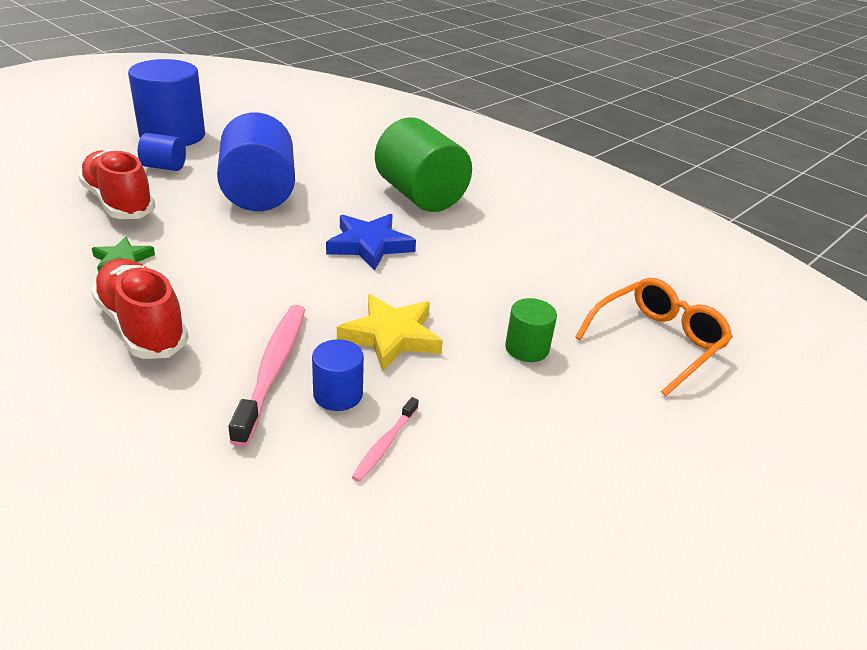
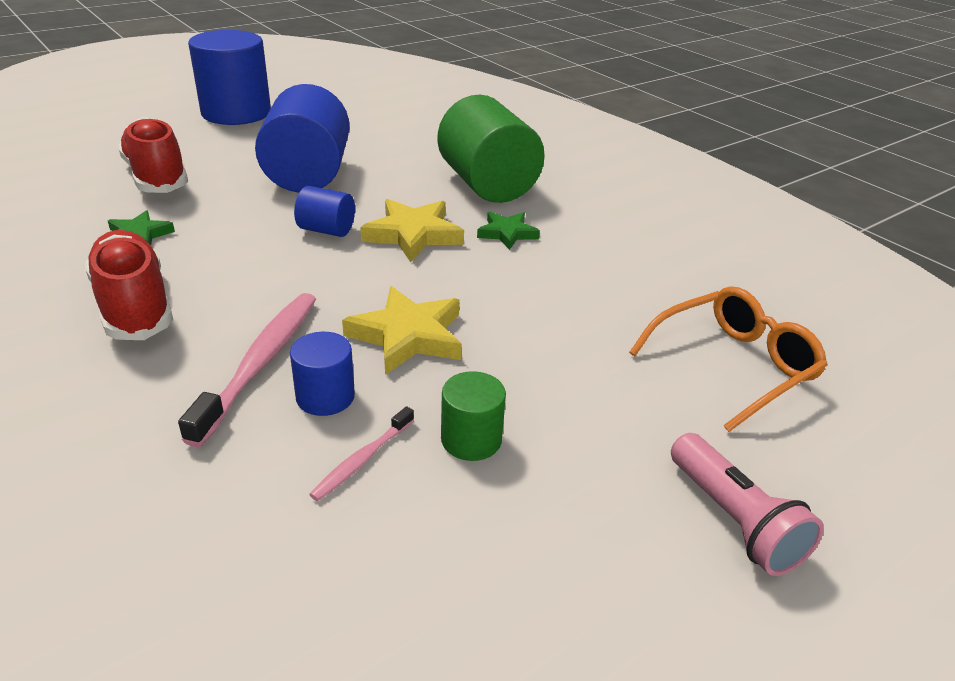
camera: 10 degrees right, 0 degrees up
blue cylinder [138,133,186,171] -> blue cylinder moved to [294,186,355,237]
blue star [326,214,416,271] -> yellow star [360,199,464,262]
green cylinder [505,298,557,362] -> green cylinder moved to [441,371,506,461]
none -> green star [477,212,540,250]
none -> pink flashlight [671,433,824,576]

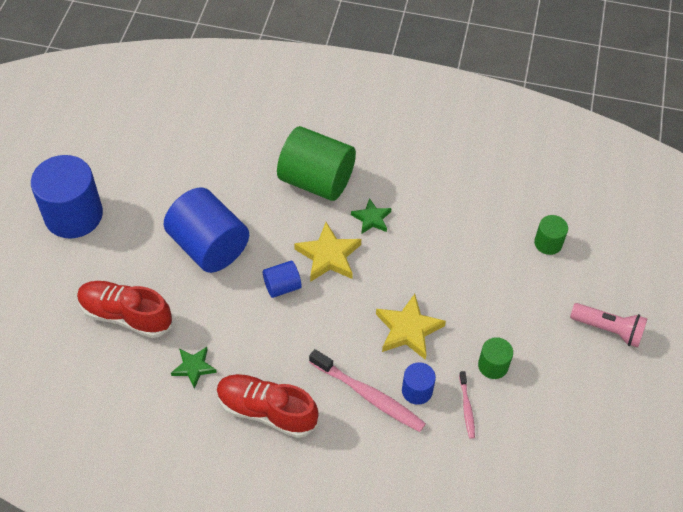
camera: 40 degrees left, 20 degrees up
pink toothbrush [178,293,316,447] -> pink toothbrush turned 150 degrees clockwise [309,349,426,432]
orange glasses [629,286,828,432] -> green cylinder [534,215,568,255]

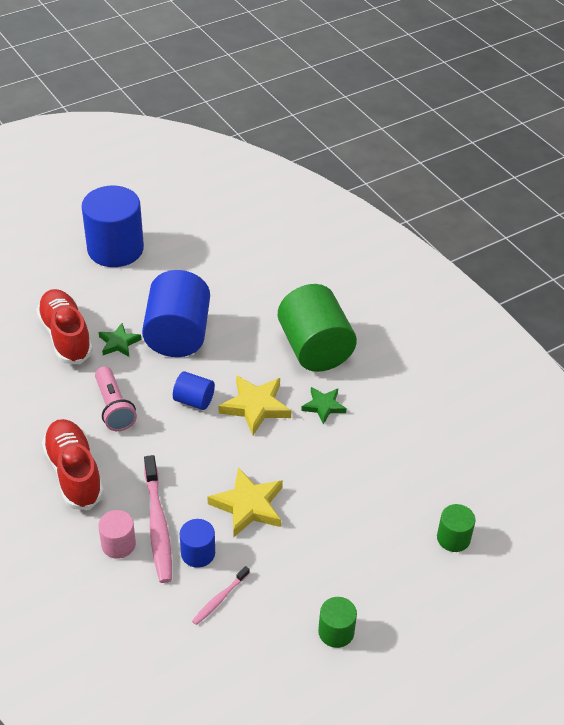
camera: 45 degrees right, 10 degrees down
green star [171,347,217,389] -> green star moved to [99,323,141,357]
green cylinder [478,337,513,379] -> green cylinder moved to [318,597,357,648]
pink flashlight [570,303,648,348] -> pink flashlight moved to [95,367,137,431]
none -> pink cylinder [98,510,136,559]

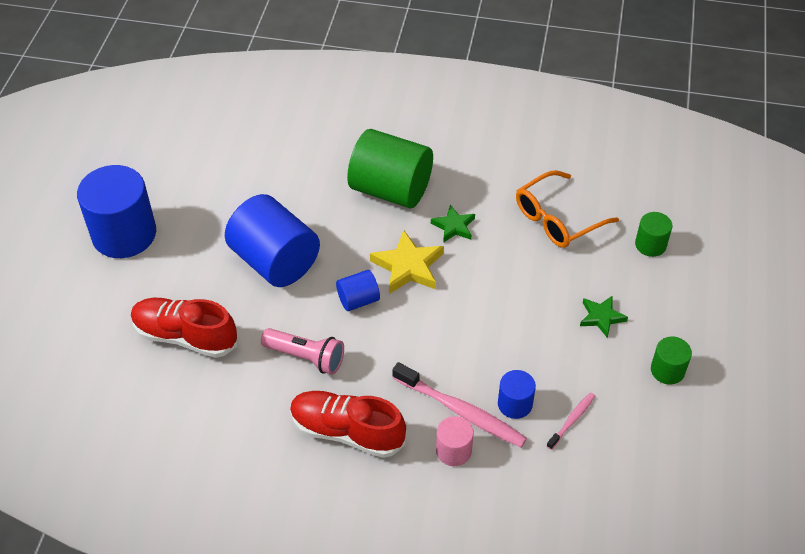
camera: 45 degrees left, 5 degrees up
green star [99,323,141,357] -> green star moved to [580,296,628,338]
pink toothbrush [192,566,250,625] -> pink toothbrush turned 135 degrees counterclockwise [547,393,595,450]
yellow star [207,467,283,537] -> none
none -> orange glasses [516,170,619,248]

